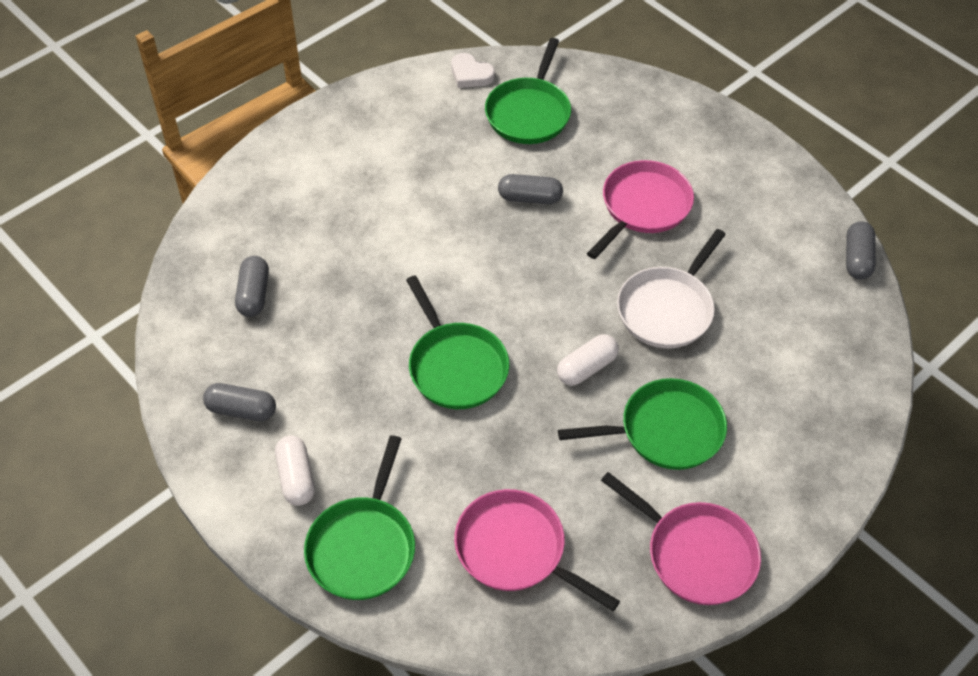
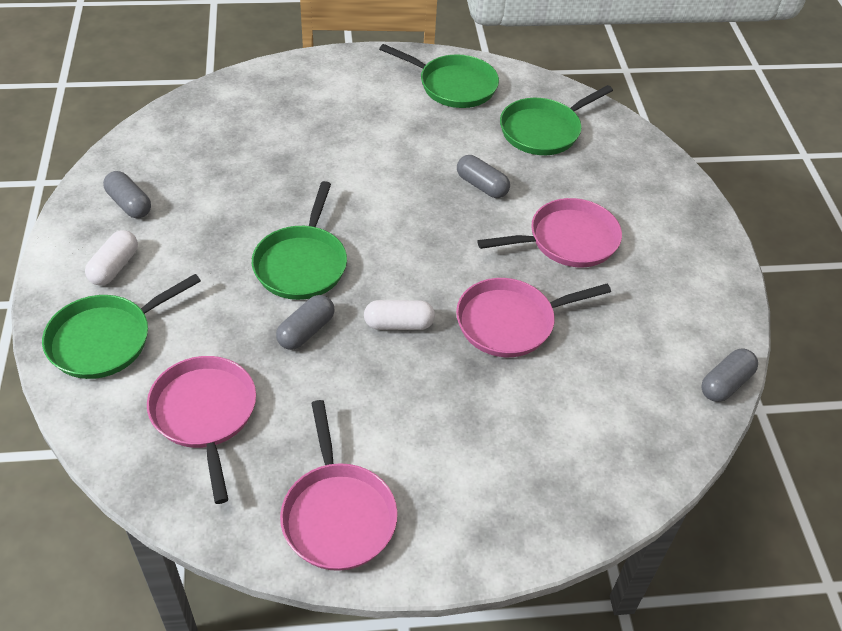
camera: 35 degrees right, 5 degrees down
grey capsule [235,256,269,317] -> grey capsule moved to [276,295,335,350]
white heart [451,53,495,88] -> none
green pan [558,378,727,470] -> green pan moved to [379,44,499,108]
white pan [617,229,726,348] -> pink pan [456,278,611,357]

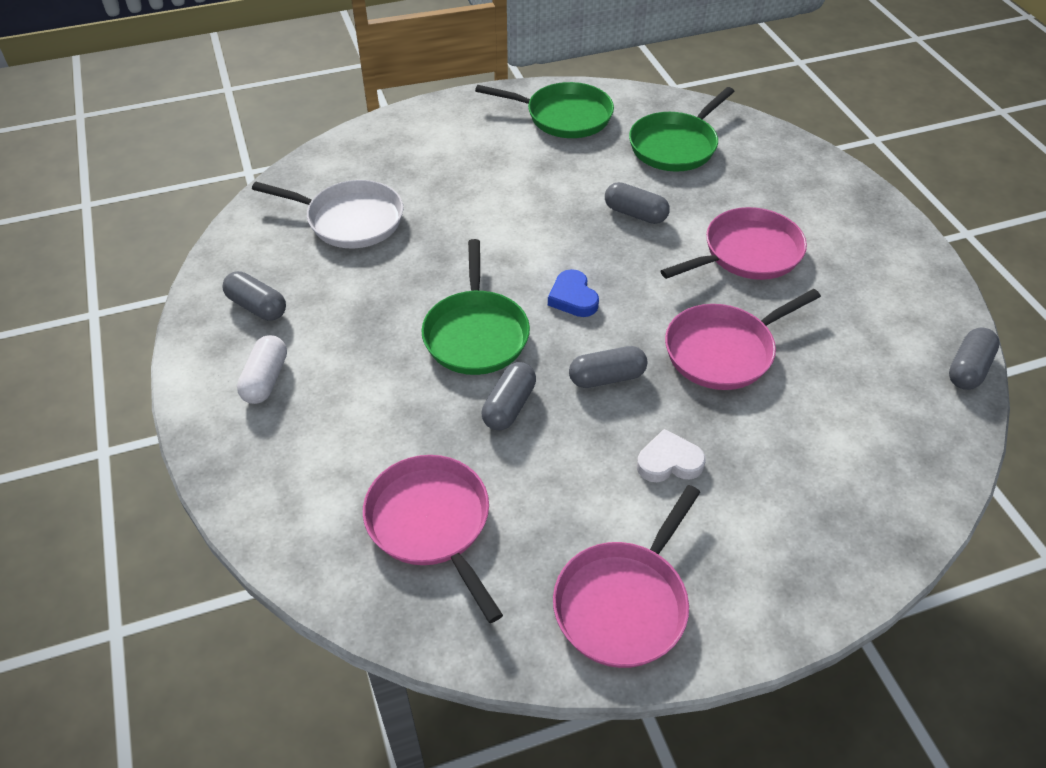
camera: 10 degrees left, 0 degrees up
green pan [42,274,201,379] -> none
pink pan [280,400,398,571] -> pink pan turned 60 degrees clockwise [553,485,700,668]
white capsule [364,300,435,330] -> grey capsule [569,346,647,388]
none -> white pan [252,180,404,248]
none -> blue heart [548,269,599,317]
none -> white heart [637,429,706,482]

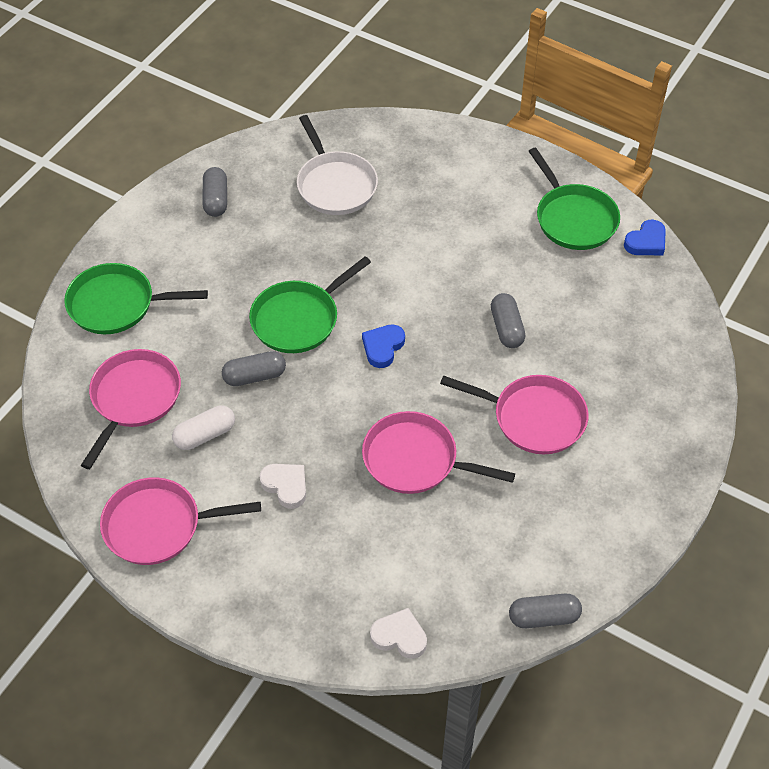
camera: 50 degrees right, 5 degrees up
white capsule [237,335,287,404] -> white capsule moved to [172,405,235,450]
grey capsule [569,346,647,388] -> none
green pan [629,87,735,172] -> green pan moved to [64,263,208,334]
none -> white heart [370,608,427,659]
none -> blue heart [624,220,666,255]

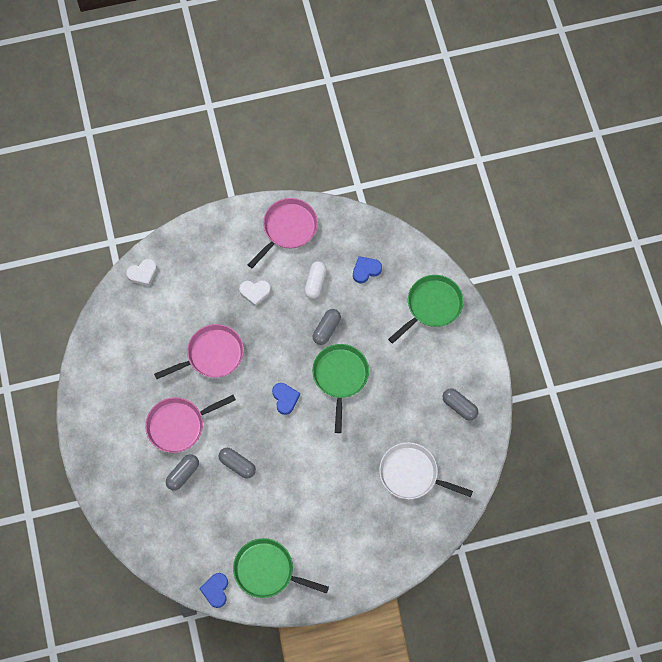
camera: 135 degrees right, 15 degrees up
pink pan [81,349,181,469] -> blue heart [353,256,382,283]
grey capsule [509,594,582,628] -> grey capsule moved to [166,454,199,491]

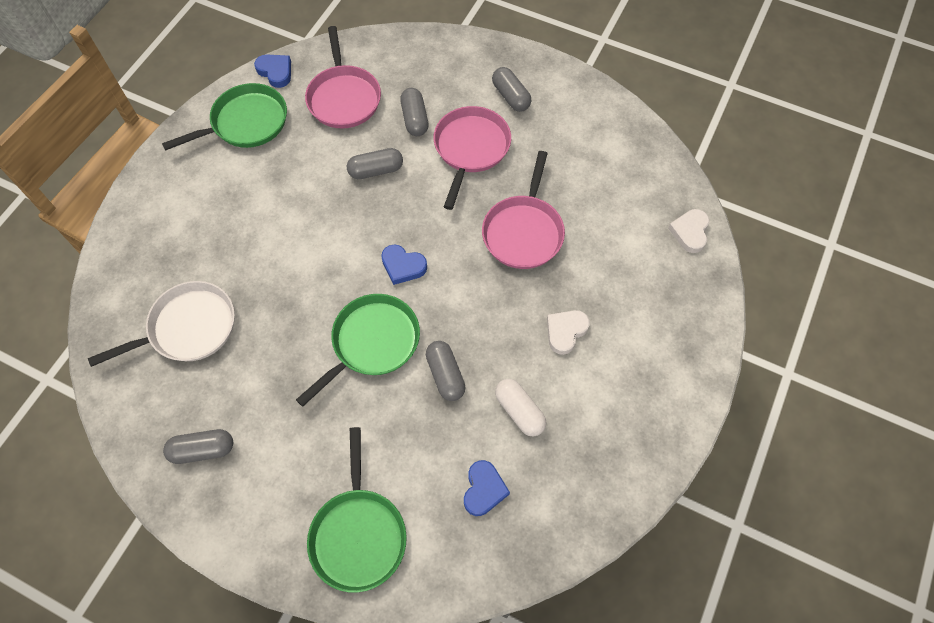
camera: 130 degrees right, 5 degrees down
pink pan [248,198,318,268] -> pink pan moved to [305,26,381,129]
green pan [312,344,369,433] -> green pan turned 90 degrees counterclockwise [296,294,420,407]
none -> grey capsule [492,67,531,112]

